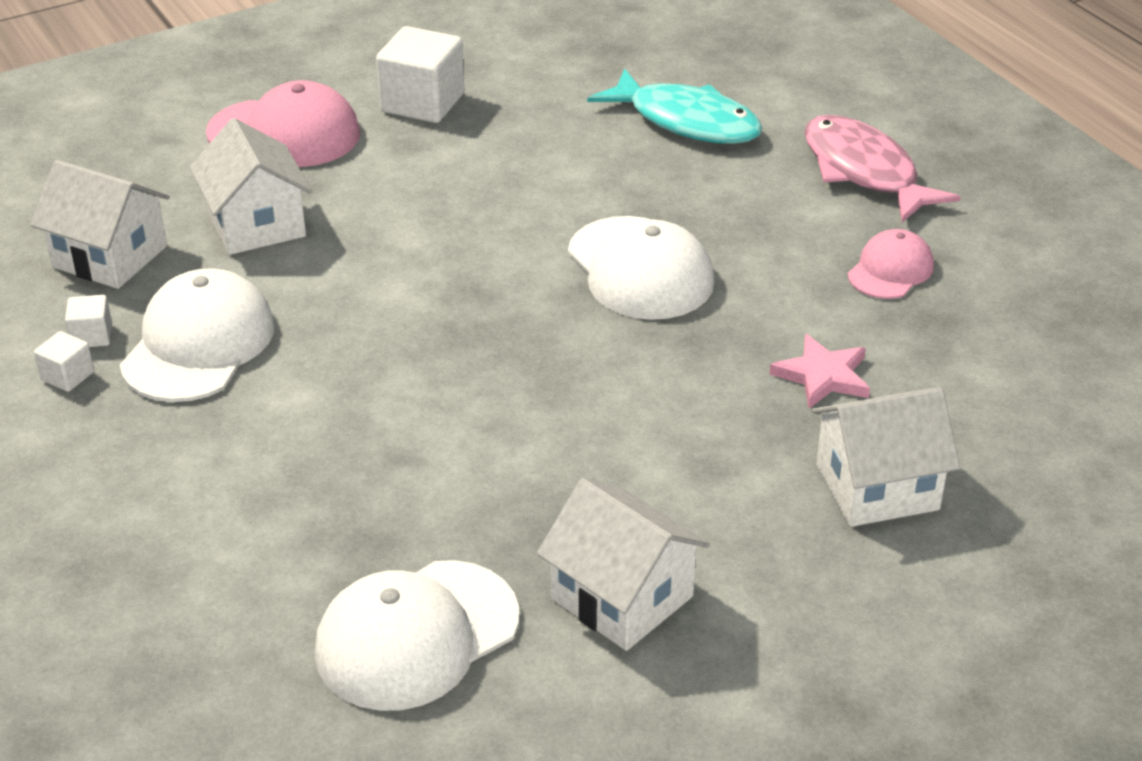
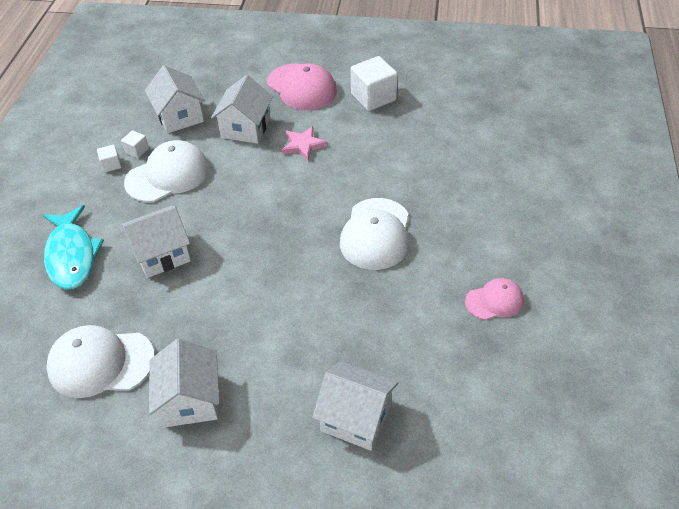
camera: 40 degrees right, 10 degrees up
turquoise fish [587,69,763,144] -> turquoise fish moved to [43,205,104,290]
pink star [769,334,870,409] -> pink star moved to [282,126,328,161]
pink fish [804,115,961,223] -> none
none -> white house [121,206,191,278]

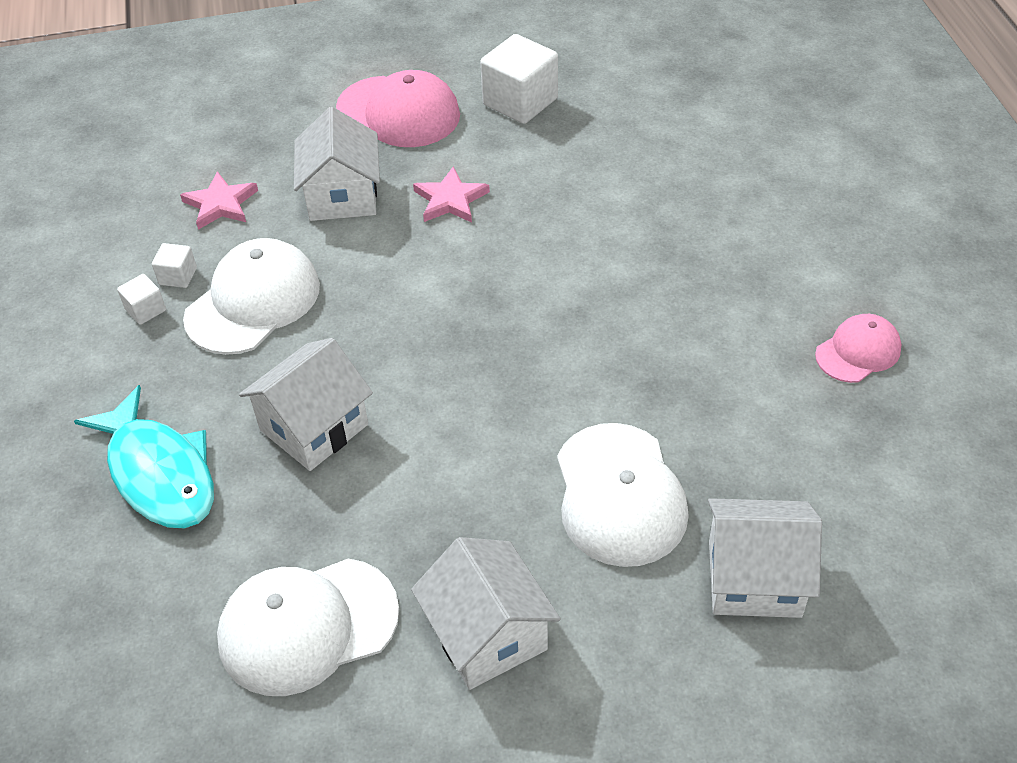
camera: 20 degrees left, 0 degrees up
white house [145,65,205,133] -> pink star [180,171,258,230]
white cap [340,198,409,270] -> white cap moved to [557,423,689,567]

